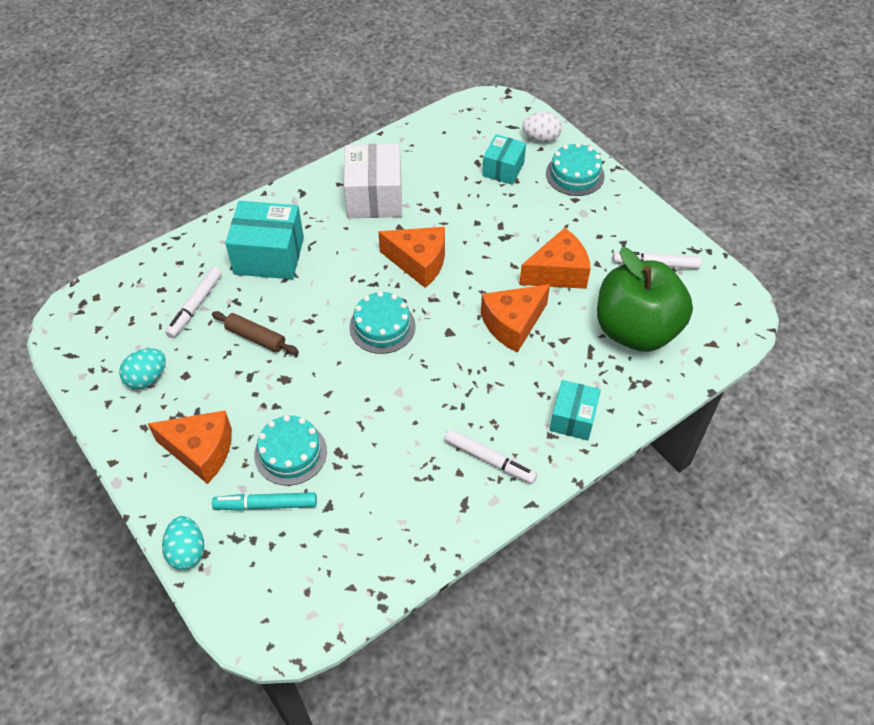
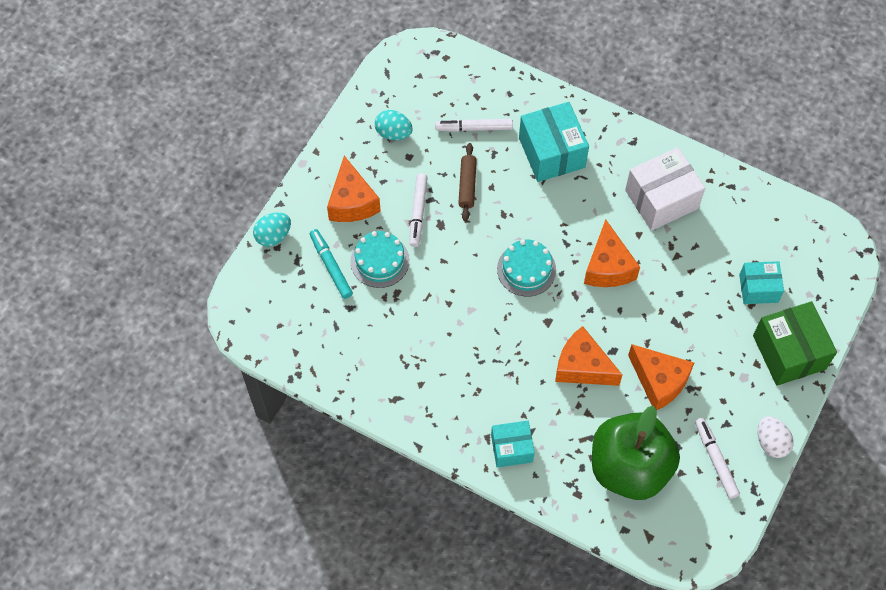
camera: 65 degrees right, 10 degrees up
white marker [445,429,537,484] -> white marker moved to [410,173,428,247]
white egg [522,112,562,142] -> white egg moved to [758,416,794,458]
turquoise cake [546,143,605,196] -> green box [753,301,837,386]

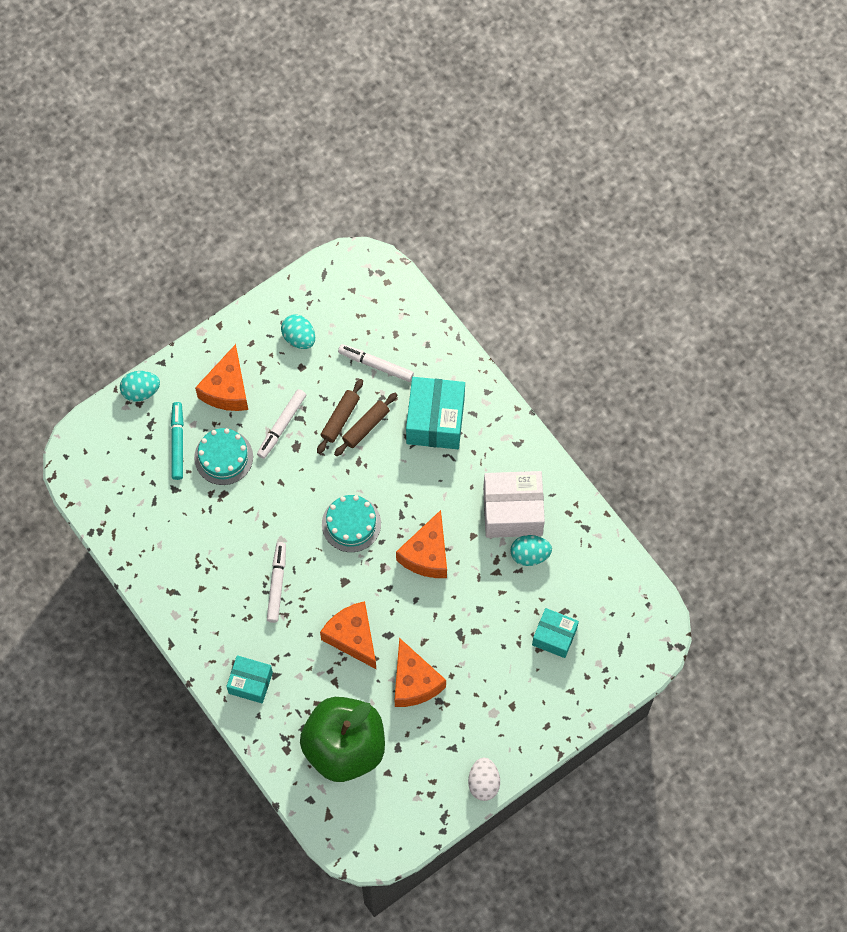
camera: 25 degrees right, 5 degrees up
white marker [695,418,740,499] -> white marker moved to [267,542,286,623]
green box [753,301,837,386] -> none
none -> brown rolling pin [334,393,397,456]
none -> turquoise egg [510,535,552,566]

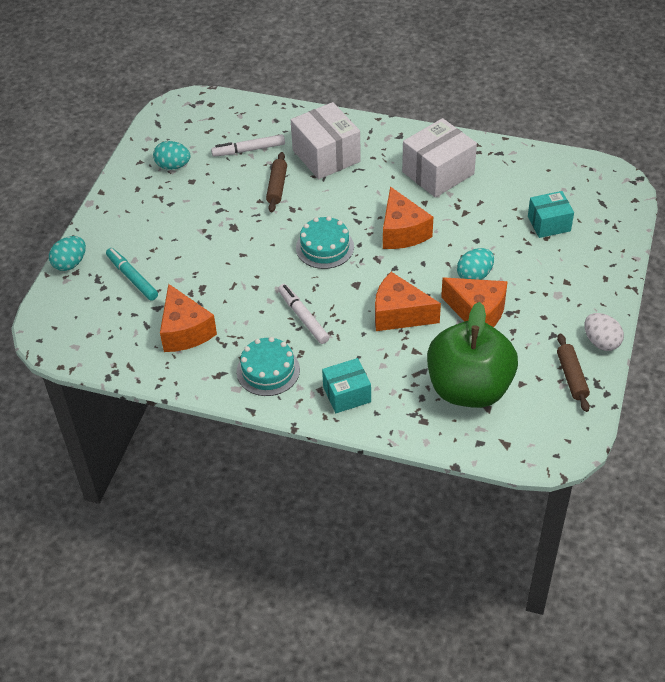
camera: 35 degrees left, 20 degrees down
turquoise cake [194,428,253,485] -> turquoise cake moved to [237,337,300,396]
orange cheese [195,344,248,411] -> orange cheese moved to [160,284,217,352]
white marker [257,389,306,459] -> none
brown rolling pin [317,379,363,454] -> brown rolling pin moved to [557,334,590,412]
turquoise box [406,377,465,449] -> white box [291,102,361,179]
turquoise egg [510,535,552,566] -> turquoise egg moved to [457,248,494,280]

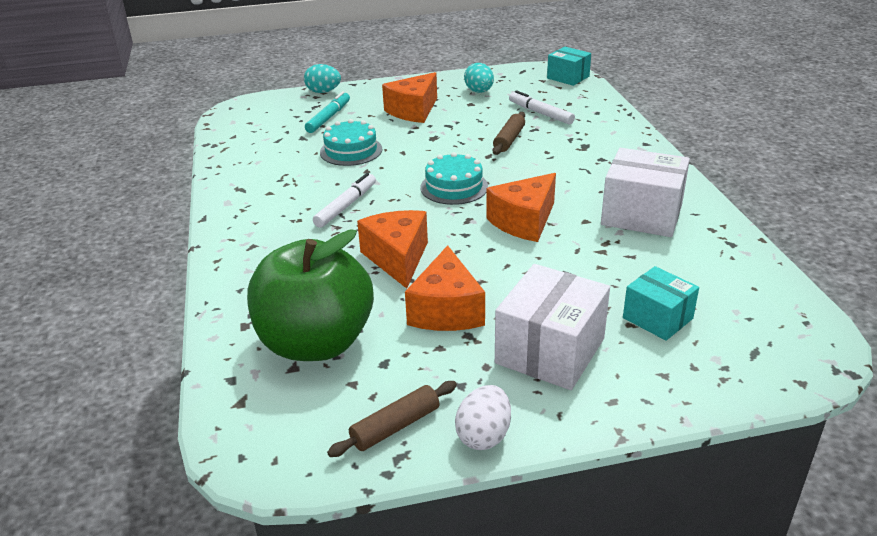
camera: 60 degrees right, 15 degrees down
orange cheese [160,284,217,352] -> orange cheese moved to [382,72,437,123]
turquoise cake [237,337,300,396] -> turquoise cake moved to [320,119,382,166]
brown rolling pin [266,152,287,212] -> brown rolling pin turned 45 degrees counterclockwise [493,112,525,155]
white box [291,102,361,179] -> white box moved to [495,264,610,390]
turquoise box [322,358,371,413] -> turquoise box moved to [547,47,591,86]
turquoise egg [457,248,494,280] -> none

